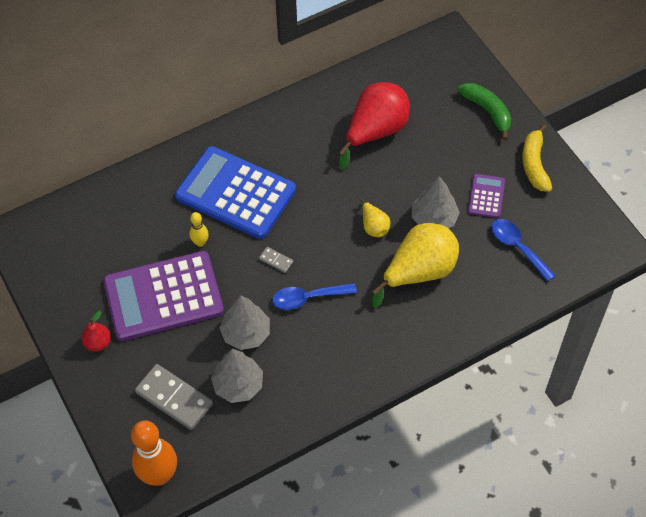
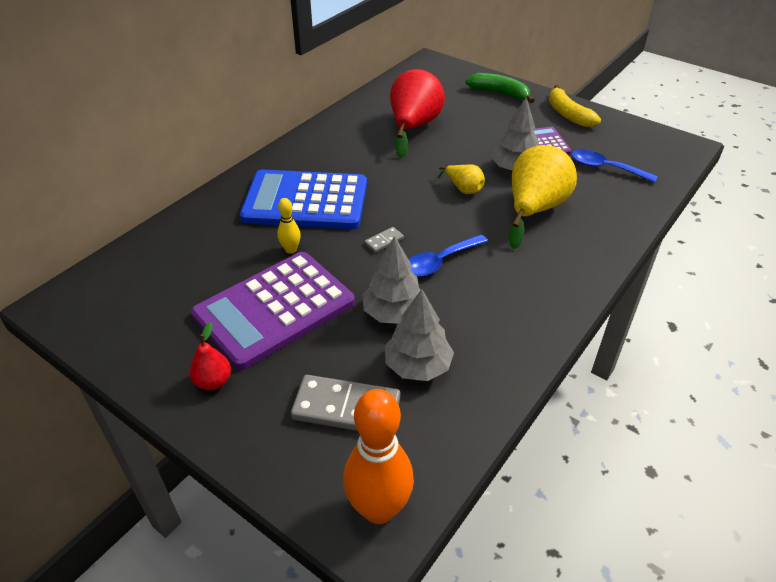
camera: 25 degrees left, 15 degrees down
grey domino [259,247,293,273] -> grey domino turned 45 degrees counterclockwise [364,227,404,253]

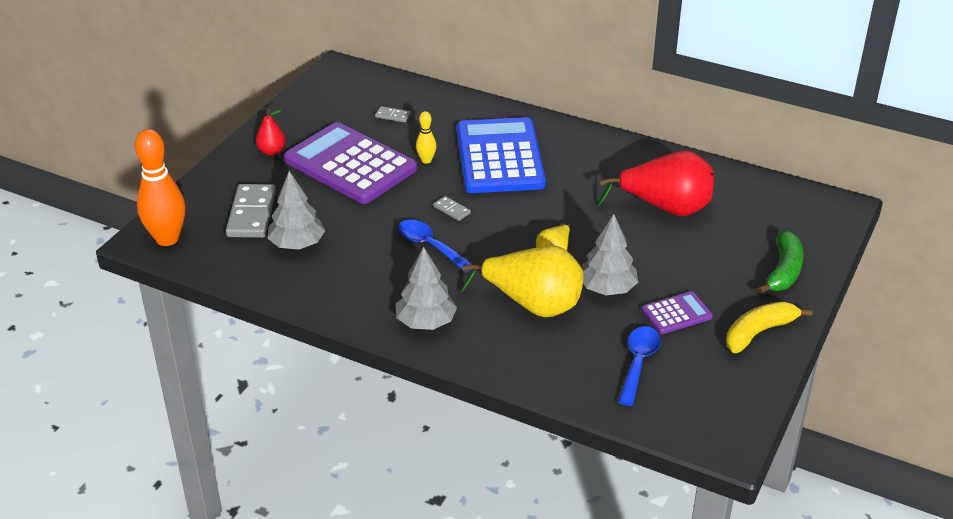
camera: 80 degrees right, 5 degrees down
grey tree [363,236,420,324] -> grey tree moved to [396,247,457,330]
none -> grey domino [375,106,411,123]

